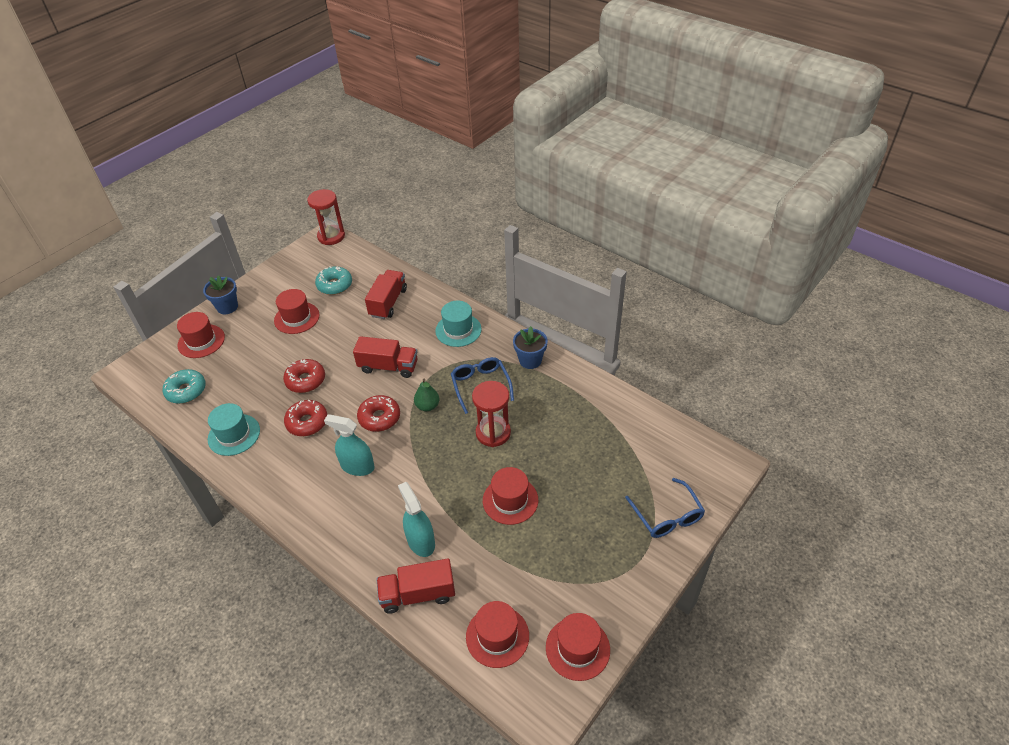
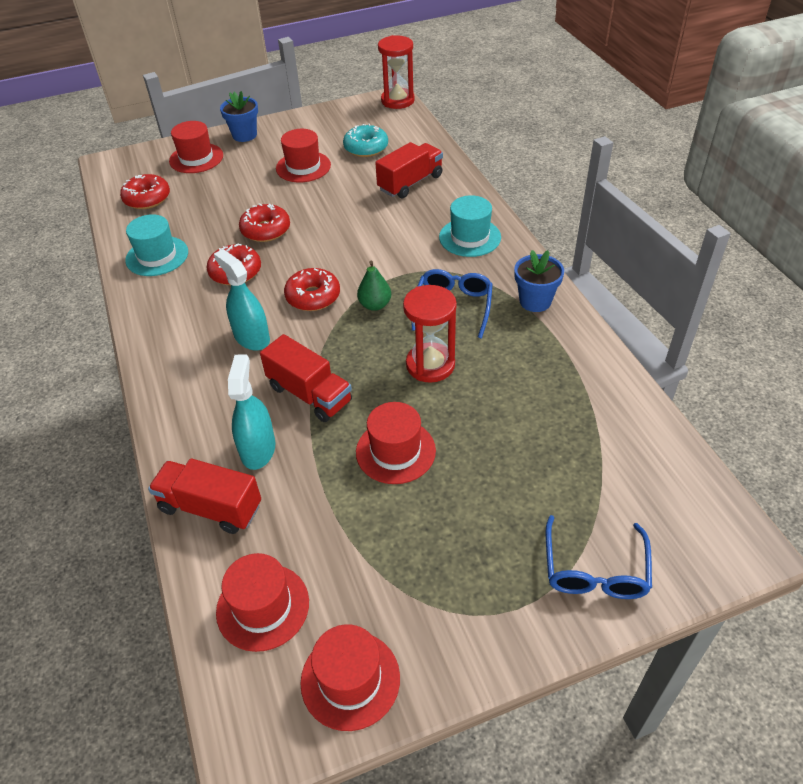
camera: 30 degrees right, 0 degrees up
turquoise donut [163,369,206,404] -> red donut [120,174,170,209]
red truck [353,336,417,378] -> red truck moved to [260,334,352,422]

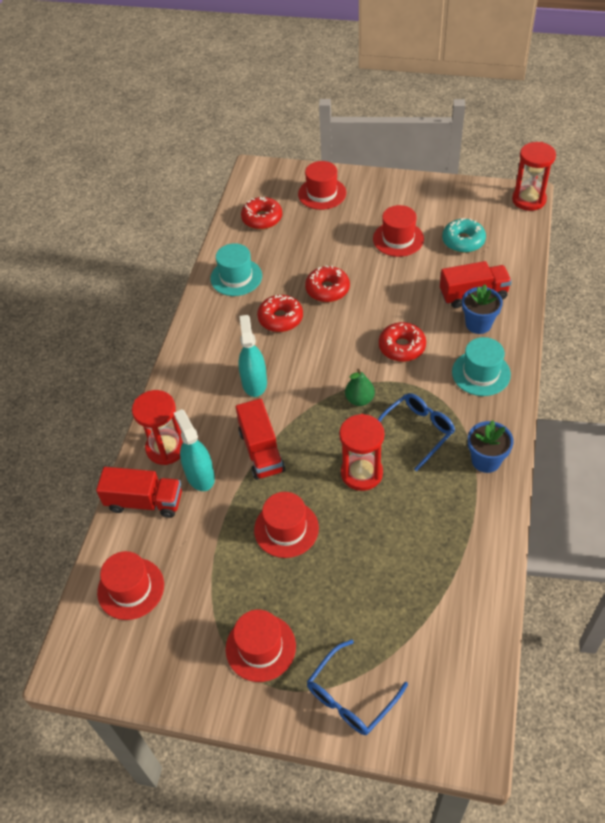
camera: 35 degrees right, 5 degrees up
red truck [148,459,261,534] -> red truck turned 135 degrees clockwise [96,467,182,518]
blue flower pot [220,91,258,142] -> blue flower pot moved to [462,284,503,334]
turquoise spray bottle [228,354,275,470] -> turquoise spray bottle turned 60 degrees counterclockwise [174,409,215,491]
red donut [284,268,340,311] -> red donut moved to [379,322,426,362]
red hat [300,624,400,731] -> red hat moved to [226,610,296,682]
none -> red hourglass [132,390,183,465]

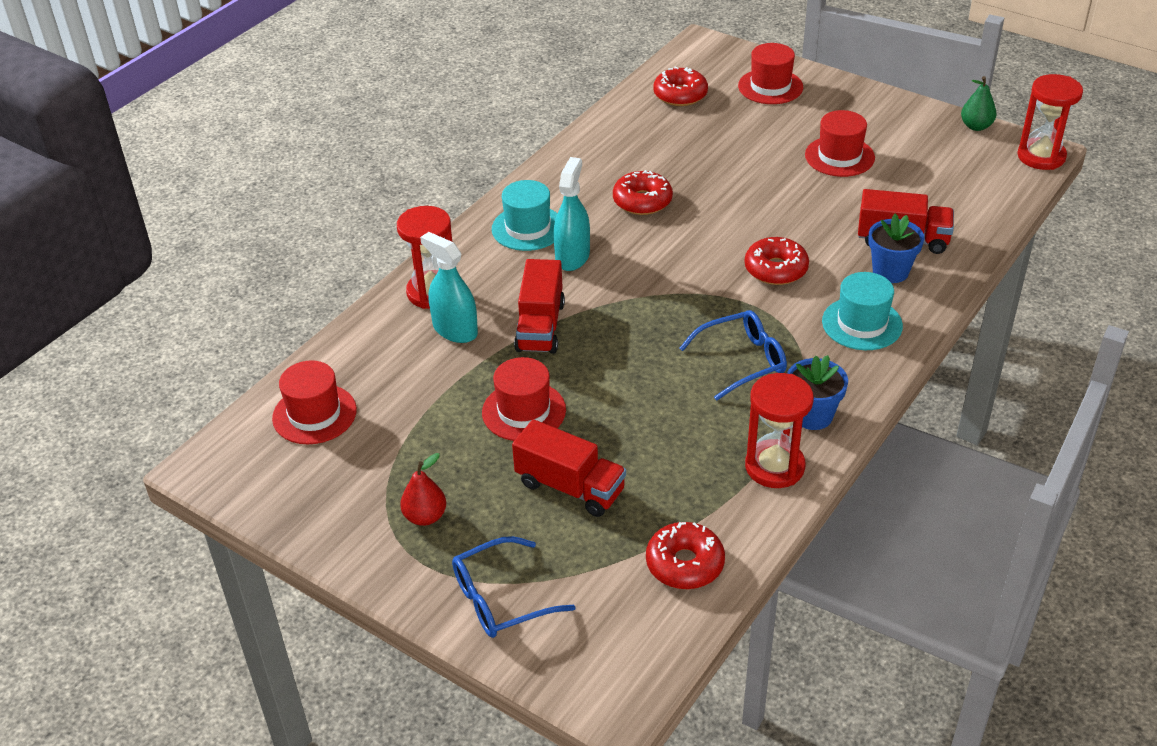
camera: 20 degrees right, 10 degrees down
red truck [96,467,182,518] -> red truck moved to [512,419,626,517]
turquoise spray bottle [174,409,215,491] -> turquoise spray bottle turned 45 degrees counterclockwise [420,232,478,343]
turquoise hat [210,243,262,296] -> turquoise hat moved to [492,180,558,251]
red hat [226,610,296,682] -> red pear [400,453,446,526]
red donut [305,266,350,302] -> red donut moved to [646,522,725,589]
red hourglass [339,414,384,491] -> red hourglass moved to [745,373,814,488]
green pear [345,369,375,406] -> green pear moved to [961,76,997,131]
turquoise donut [442,218,486,253] -> none

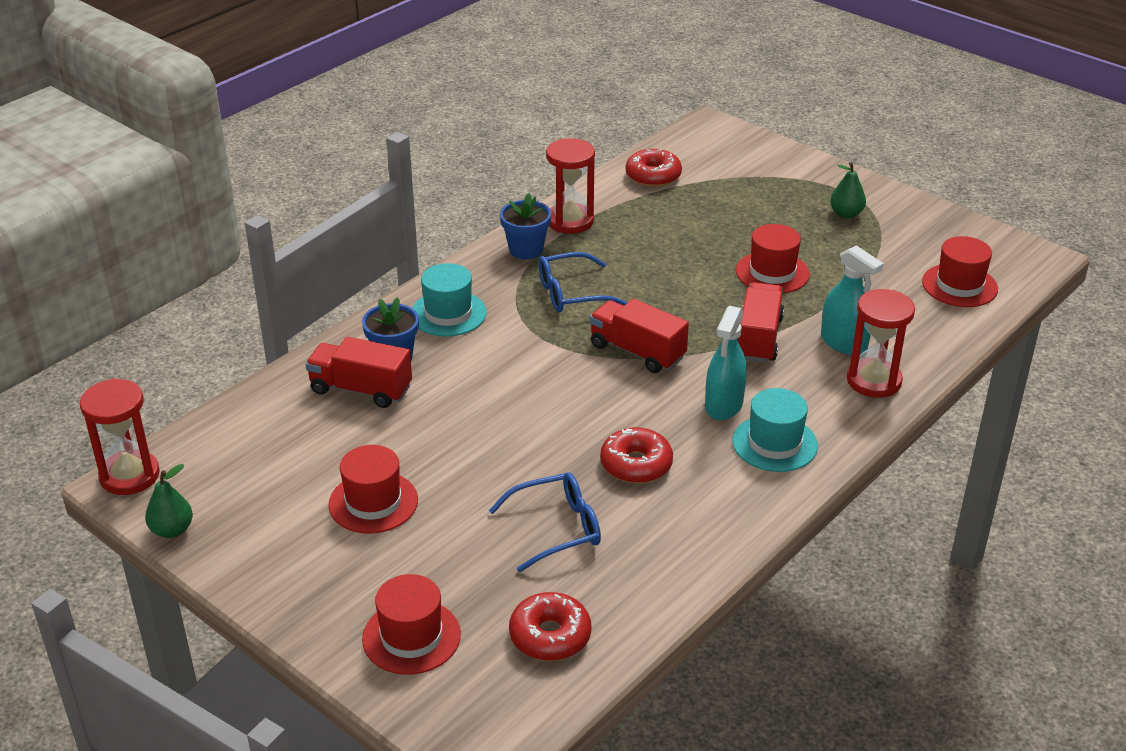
camera: 175 degrees left, 5 degrees down
red pear [400,453,446,526] -> green pear [830,162,866,218]
blue glasses [452,536,576,638] -> blue glasses moved to [489,472,601,572]
red truck [512,419,626,517] -> red truck moved to [590,299,689,373]
red donut [745,237,809,285] -> none

